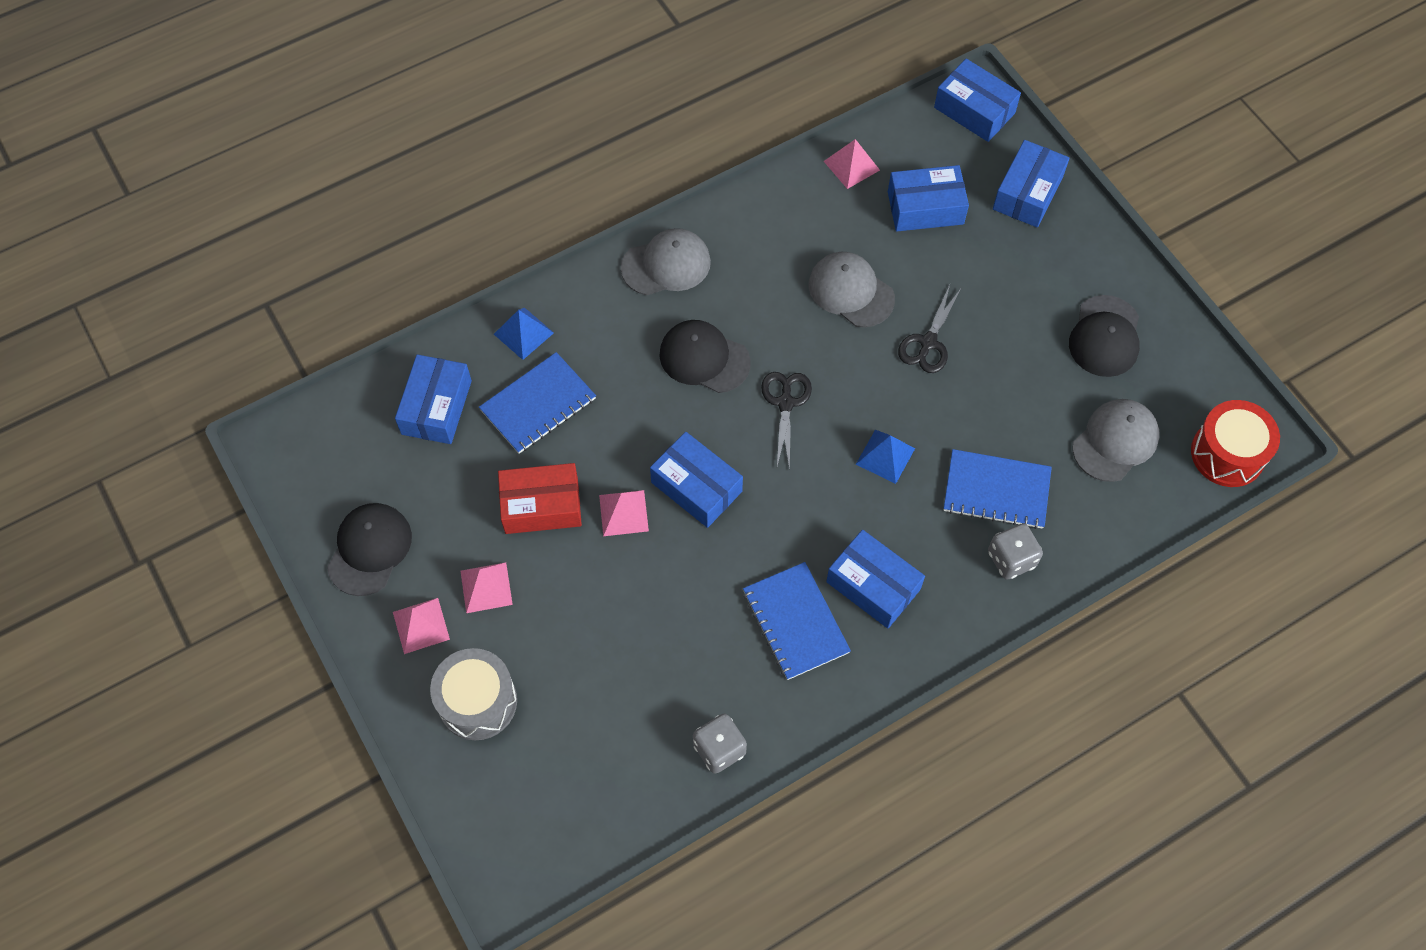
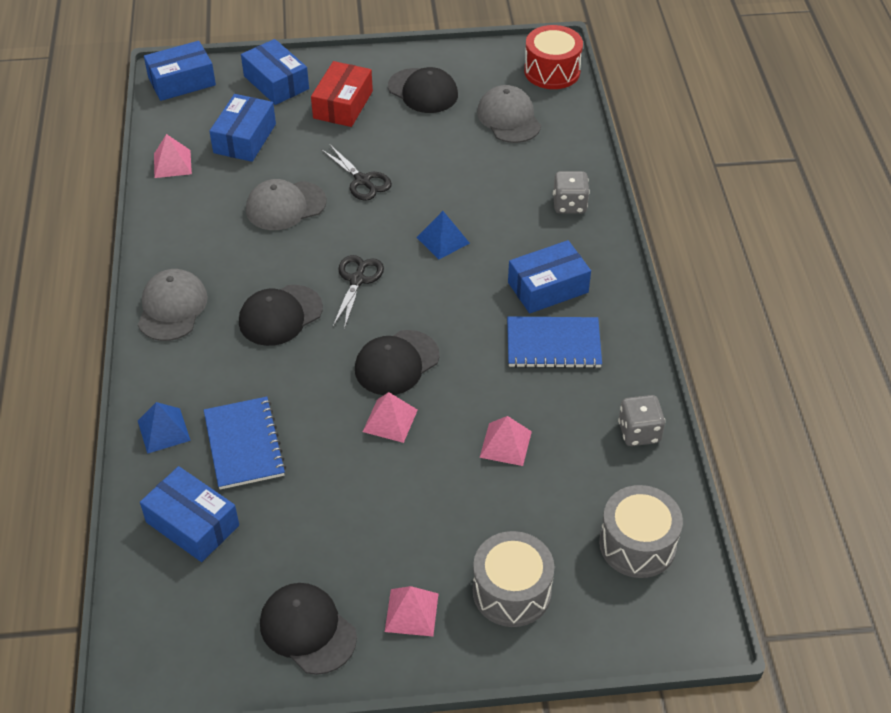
camera: 65 degrees left, 15 degrees down
pink pyramid [461,562,513,613] -> pink pyramid moved to [479,416,532,466]
red box [498,463,582,534] -> red box moved to [311,61,373,127]
blue box [650,432,743,528] -> black cap [355,330,439,395]
black scissors [761,372,812,470] -> black scissors turned 75 degrees clockwise [333,255,384,329]
blue notebook [944,449,1052,529] -> none
none -> grey drum [599,485,683,578]

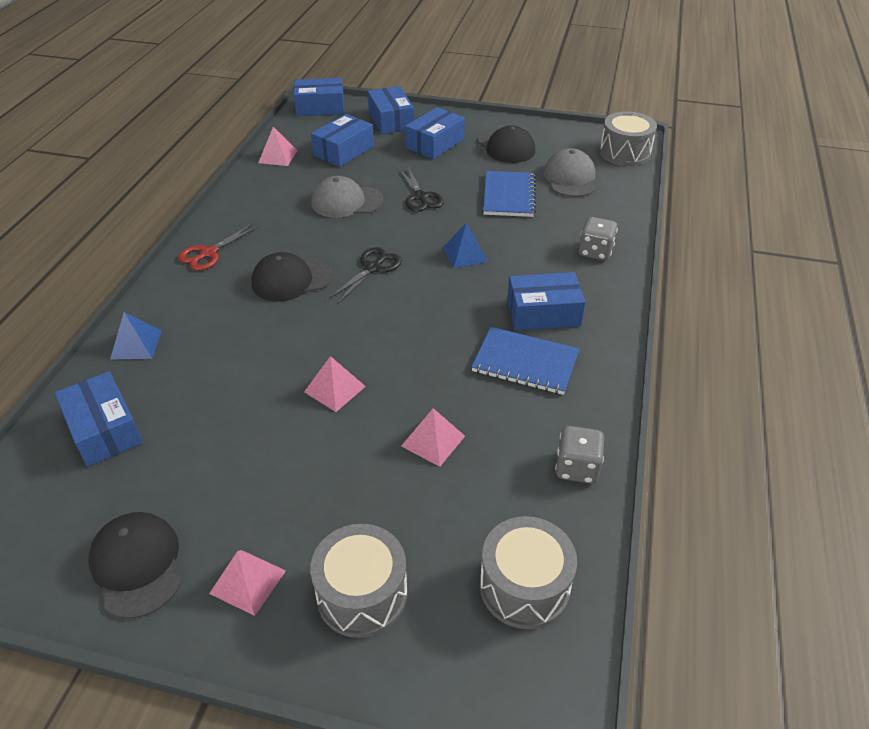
camera: 20 degrees right, 5 degrees down
grey cap [138,269,208,341] -> red scissors [178,223,259,271]
blue notebook [204,397,286,490] -> blue notebook moved to [483,171,536,217]
red box [311,61,373,127] -> blue box [405,107,465,159]
black cap [355,330,439,395] -> none
red drum [524,25,583,89] -> grey drum [600,111,657,166]

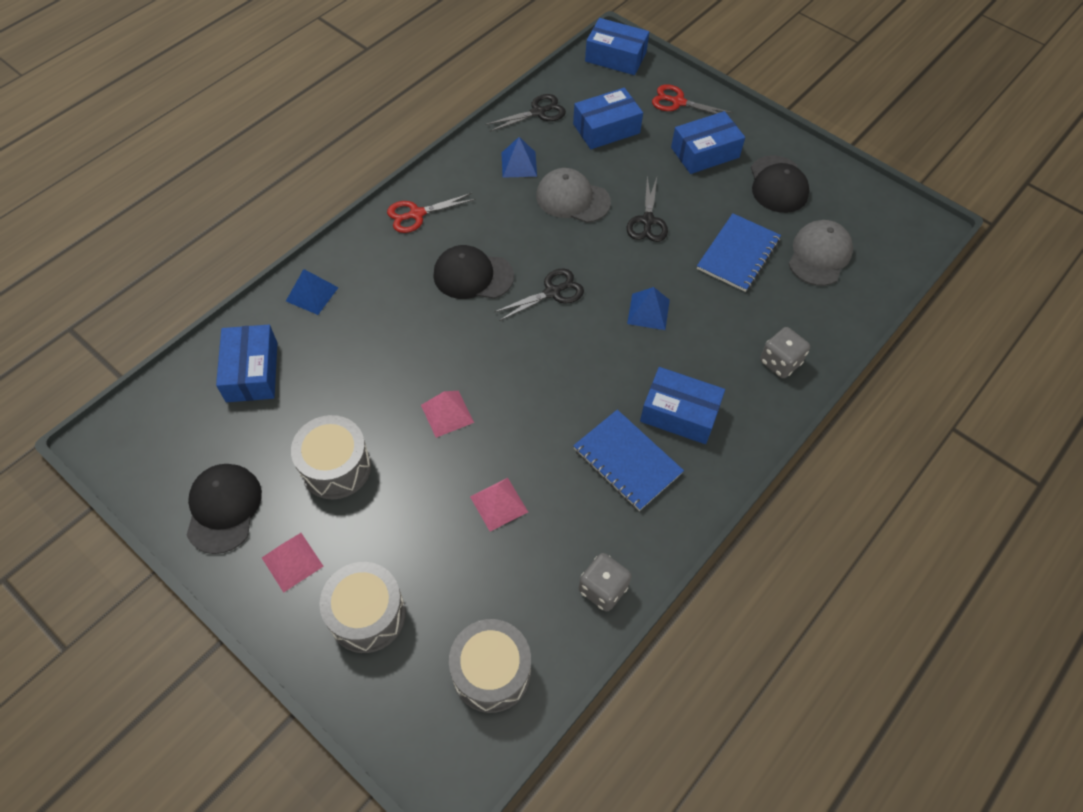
camera: 25 degrees right, 15 degrees up
pink pyramid [258,127,298,166] -> black scissors [485,94,566,132]
blue box [368,86,414,134] -> red scissors [652,84,733,118]
grey drum [600,111,657,166] -> grey drum moved to [291,415,371,499]
none -> blue pyramid [502,137,537,178]

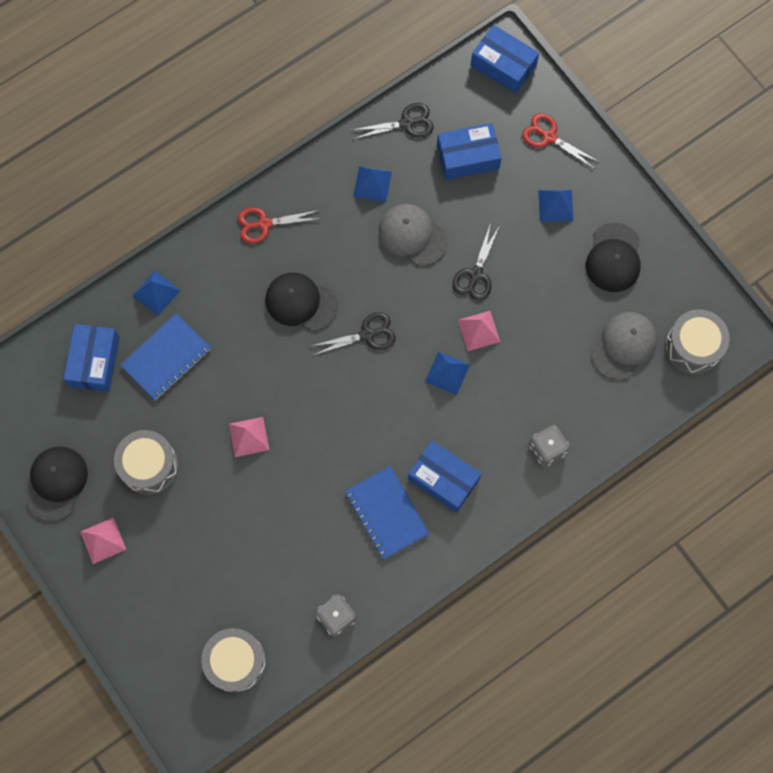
camera: 15 degrees right, 15 degrees up
grey drum [319,562,406,653] -> grey drum moved to [665,309,730,375]
pink pyramid [470,478,528,532] -> pink pyramid moved to [458,311,500,351]
blue box [671,111,745,174] -> blue pyramid [538,190,573,222]
blue notebook [697,213,781,292] -> blue notebook moved to [120,313,211,400]

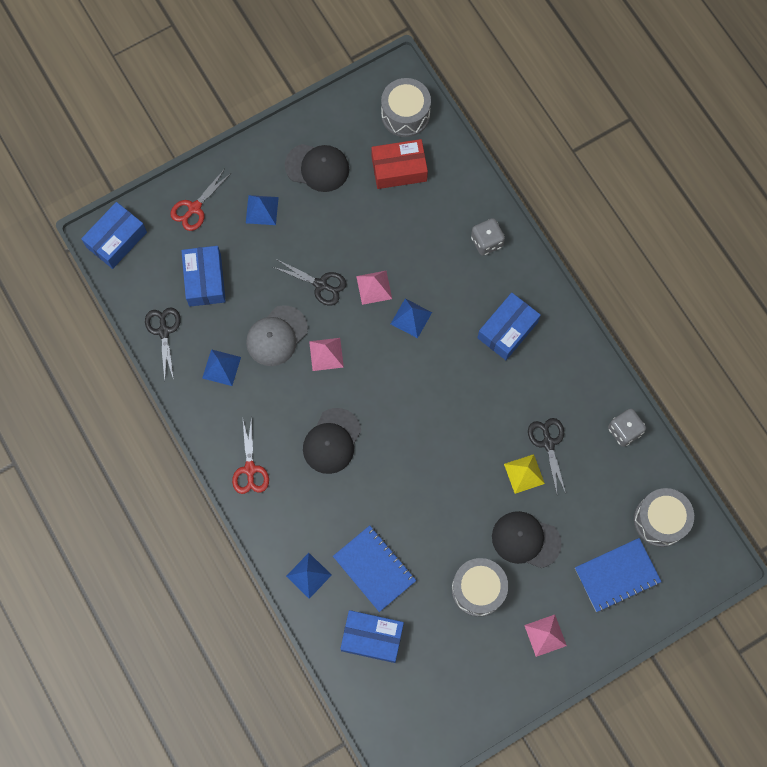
camera: 85 degrees left, 0 degrees up
black cap [26,446,88,522] -> black cap moved to [492,511,562,568]
pink pyramid [229,417,269,457] -> pink pyramid moved to [309,338,344,371]
black scissors [311,312,396,355] -> black scissors moved to [528,418,566,494]
blue notebook [345,466,430,560] -> blue notebook moved to [575,538,662,612]
grey cap [591,312,657,380] -> red box [371,139,428,189]
none -> yellow pyramid [504,454,545,494]

